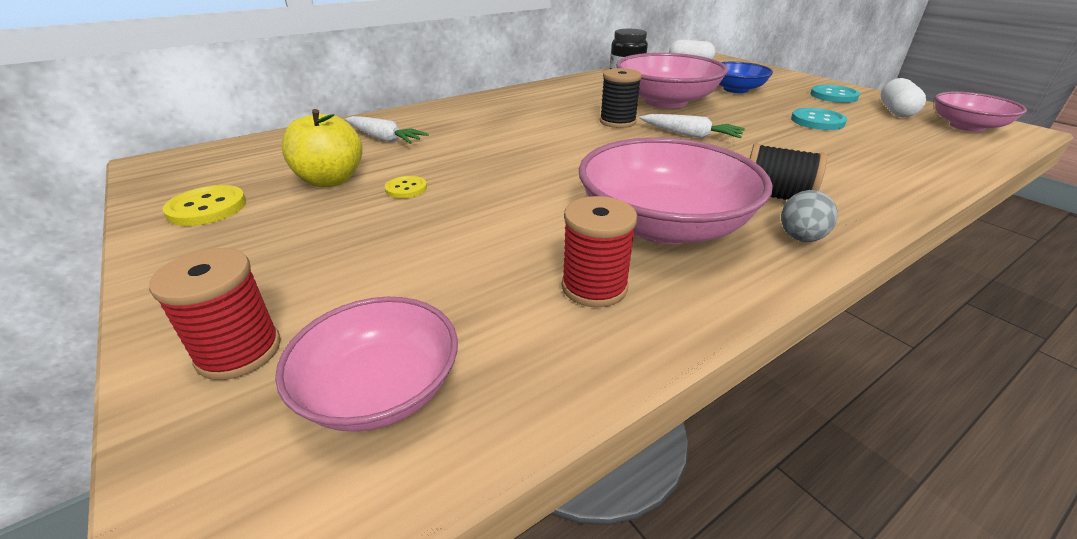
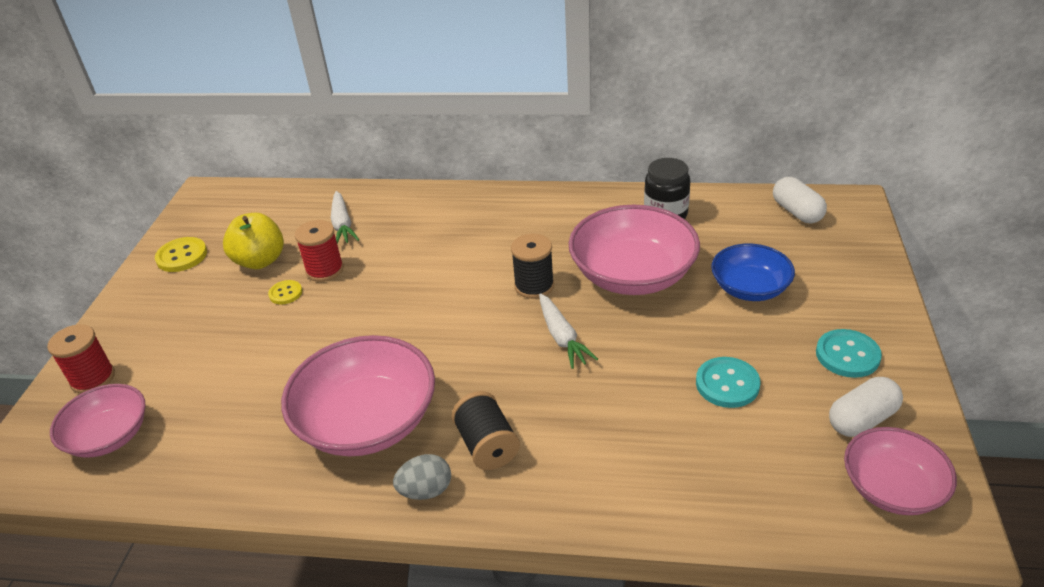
camera: 45 degrees right, 5 degrees up
red spool [562,196,637,307] -> red spool moved to [295,220,344,282]

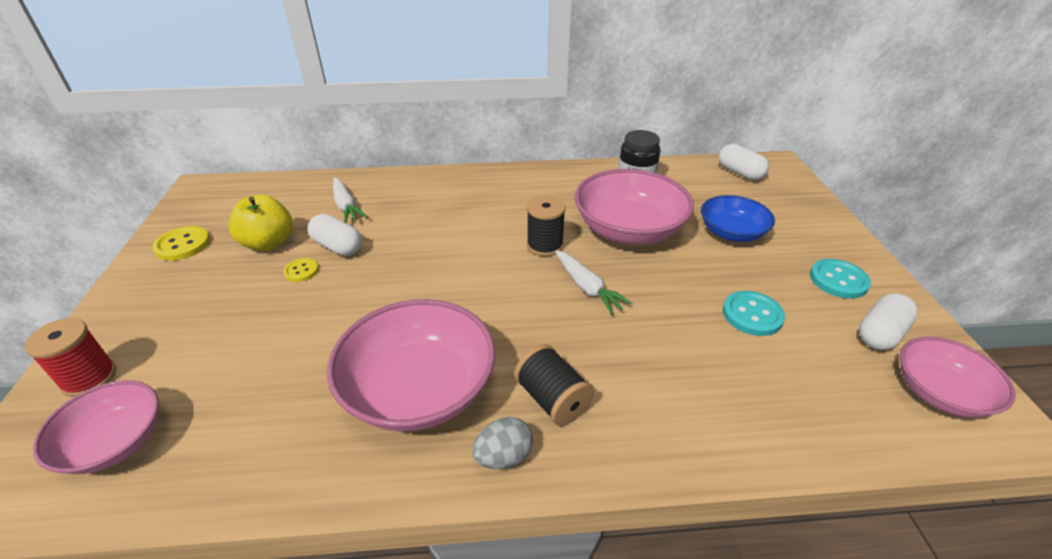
camera: 15 degrees left, 0 degrees up
red spool [295,220,344,282] -> white capsule [307,214,362,256]

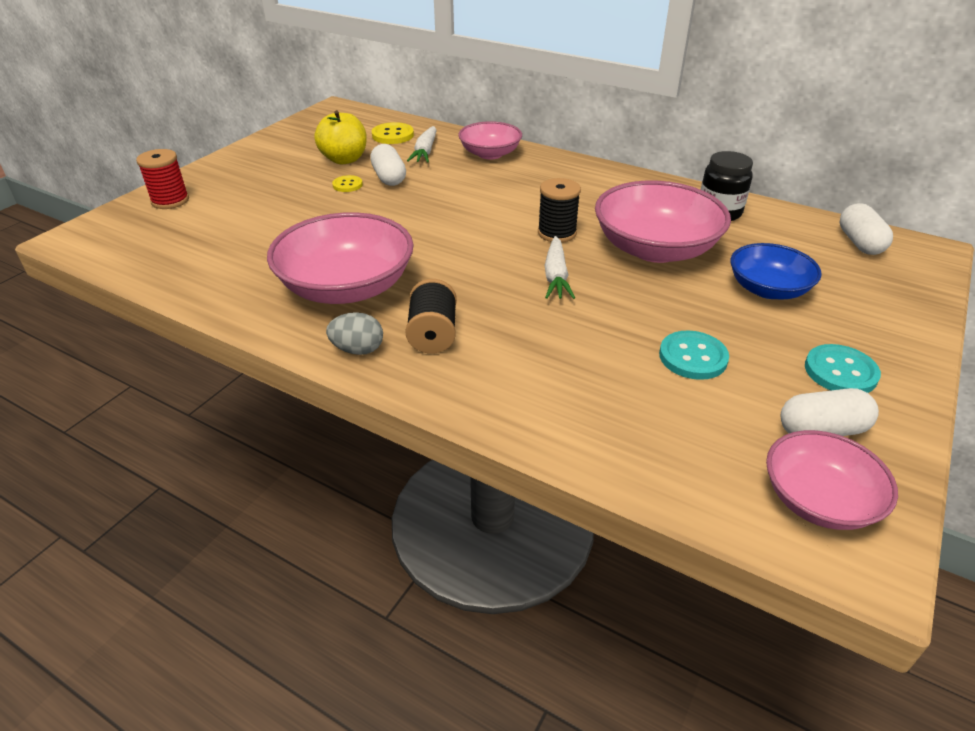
camera: 35 degrees right, 0 degrees up
pink bowl [33,380,159,474] -> pink bowl moved to [458,121,522,160]
yellow button [152,226,210,261] -> yellow button moved to [372,122,414,144]

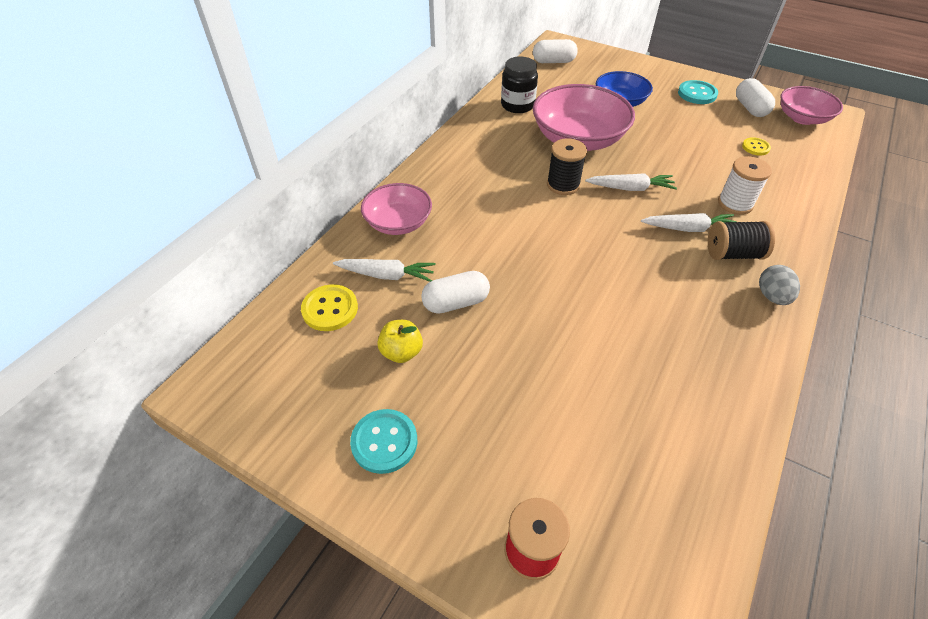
camera: 90 degrees left, 10 degrees up
pink bowl [267,212,414,304] -> none
yellow apple [314,110,367,164] -> yellow apple [377,320,423,363], size x0.66
yellow button [332,175,363,192] -> yellow button moved to [742,137,771,156]
turquoise button [659,330,729,380] -> turquoise button moved to [350,409,417,474]
none -> white carrot [641,213,737,232]
none -> white spool [718,156,772,215]

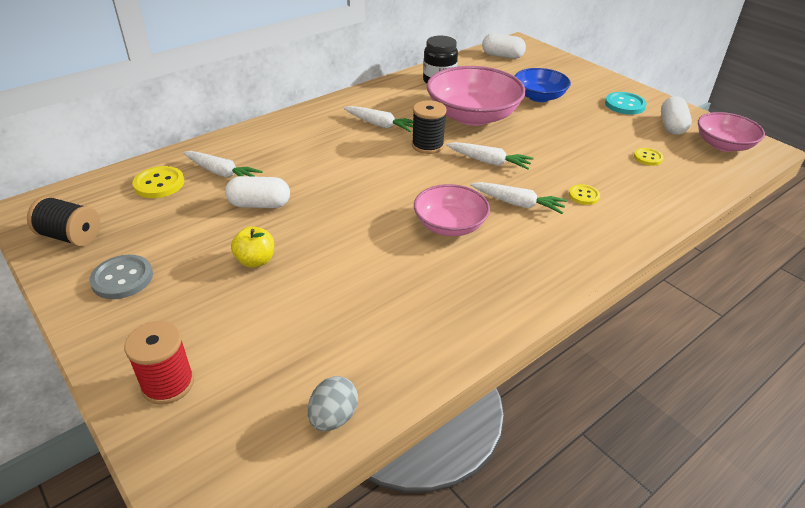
camera: 20 degrees right, 10 degrees down
turquoise button [350,409,417,474] -> grey button [89,255,153,299]
pink bowl [361,183,432,235] -> pink bowl moved to [414,184,490,236]
yellow apple [377,320,423,363] -> yellow apple moved to [231,226,274,268]
black spool [708,221,775,260] -> black spool moved to [27,196,100,247]
white spool [718,156,772,215] -> yellow button [569,184,600,205]
grey egg [759,265,800,305] -> grey egg moved to [308,376,358,431]
none -> white carrot [344,106,413,132]

